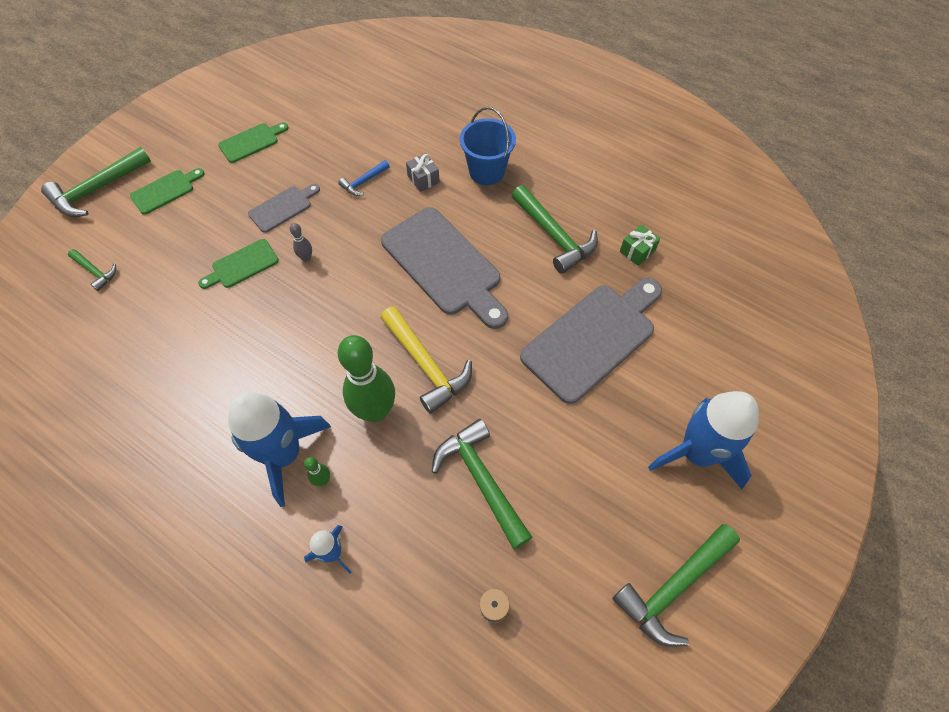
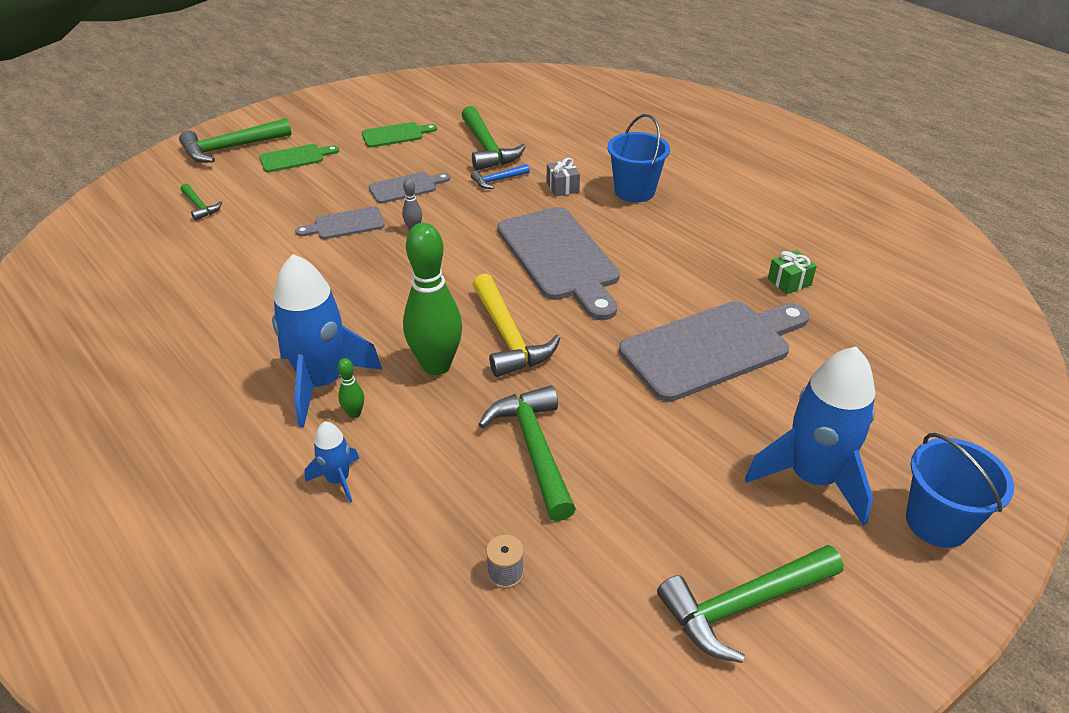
camera: 15 degrees right, 20 degrees down
green cutting board [198,239,279,289] -> grey cutting board [295,206,385,239]
green hammer [512,185,598,274] -> green hammer moved to [462,106,526,171]
none -> blue bucket [906,433,1014,548]

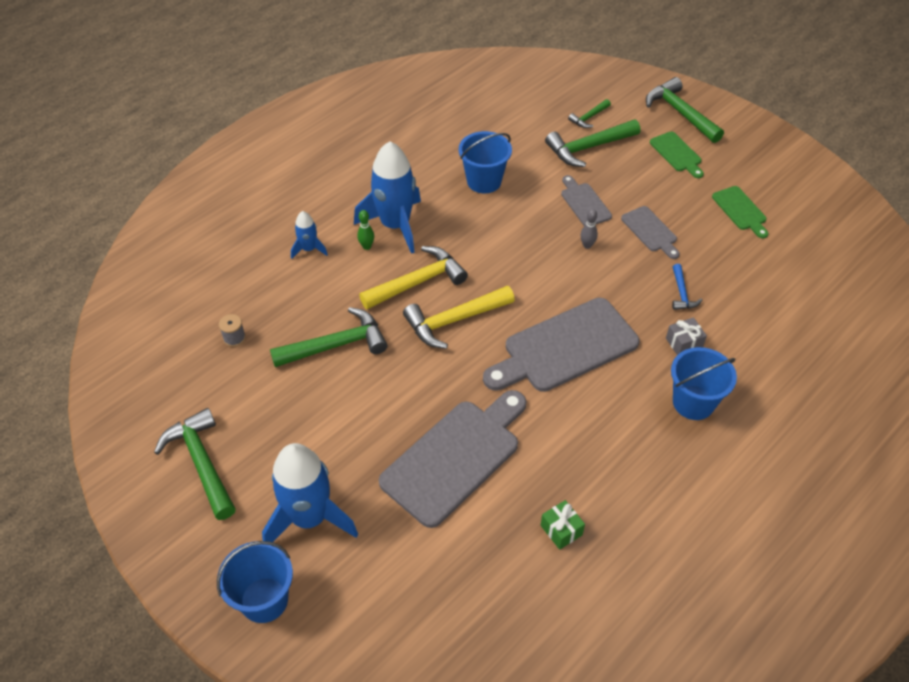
camera: 85 degrees right, 10 degrees up
green bowling pin [403,223,462,375] -> yellow hammer [359,246,468,309]
green hammer [462,106,526,171] -> green hammer moved to [545,120,640,167]
blue hammer [471,164,530,189] -> blue hammer turned 150 degrees counterclockwise [672,264,702,310]
grey cutting board [619,301,809,402] -> grey cutting board turned 105 degrees counterclockwise [379,390,526,528]
none -> blue bucket [459,131,512,194]

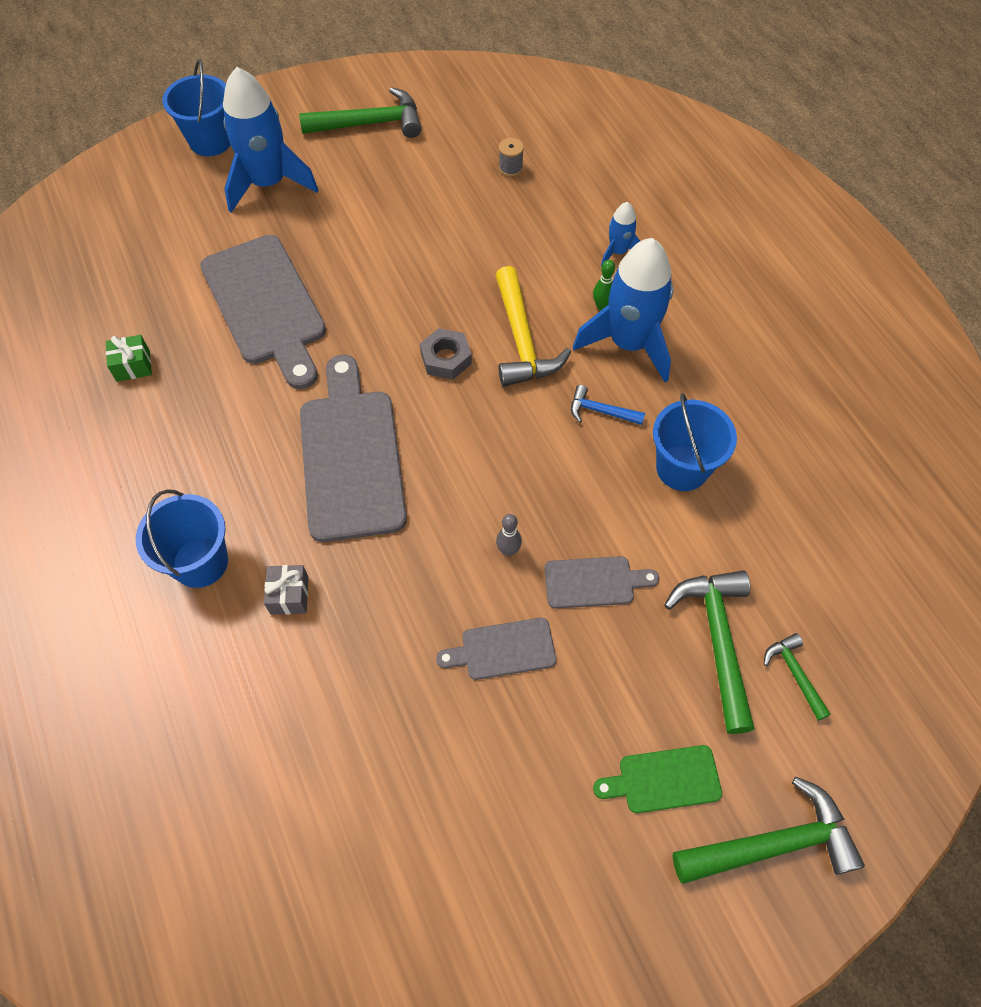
camera: 110 degrees right, 10 degrees up
green hammer [270,307,387,367] -> none
yellow hammer [403,286,515,349] -> grey nut [420,328,472,380]
blue hammer [672,264,702,310] -> blue hammer moved to [571,385,645,425]
green cutting board [712,186,768,238] -> none

